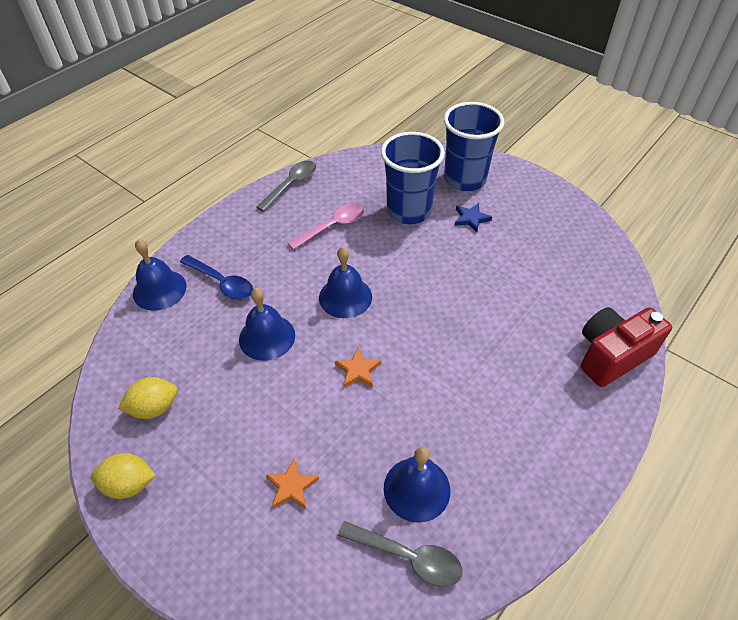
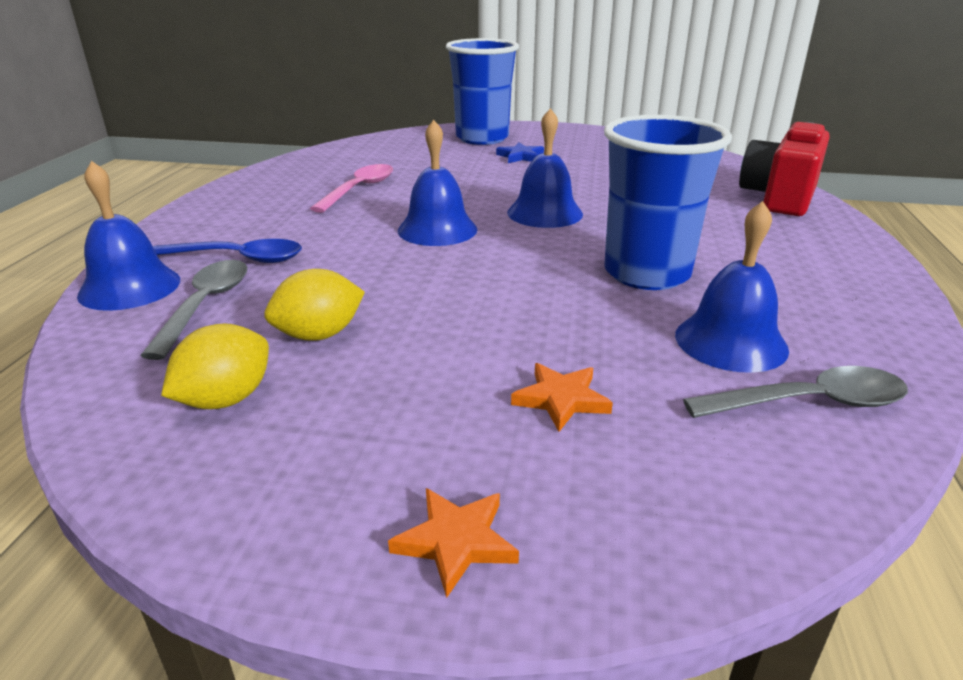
camera: 30 degrees left, 20 degrees down
yellow lemon [91,453,156,499] -> yellow lemon moved to [264,269,365,341]
blue bell [239,288,295,361] -> blue bell moved to [507,108,583,228]
grey spoon [256,161,316,212] -> grey spoon moved to [140,260,247,360]
orange star [335,348,381,387] -> orange star moved to [388,488,519,598]
blue cup [381,132,445,224] -> blue cup moved to [604,115,732,290]

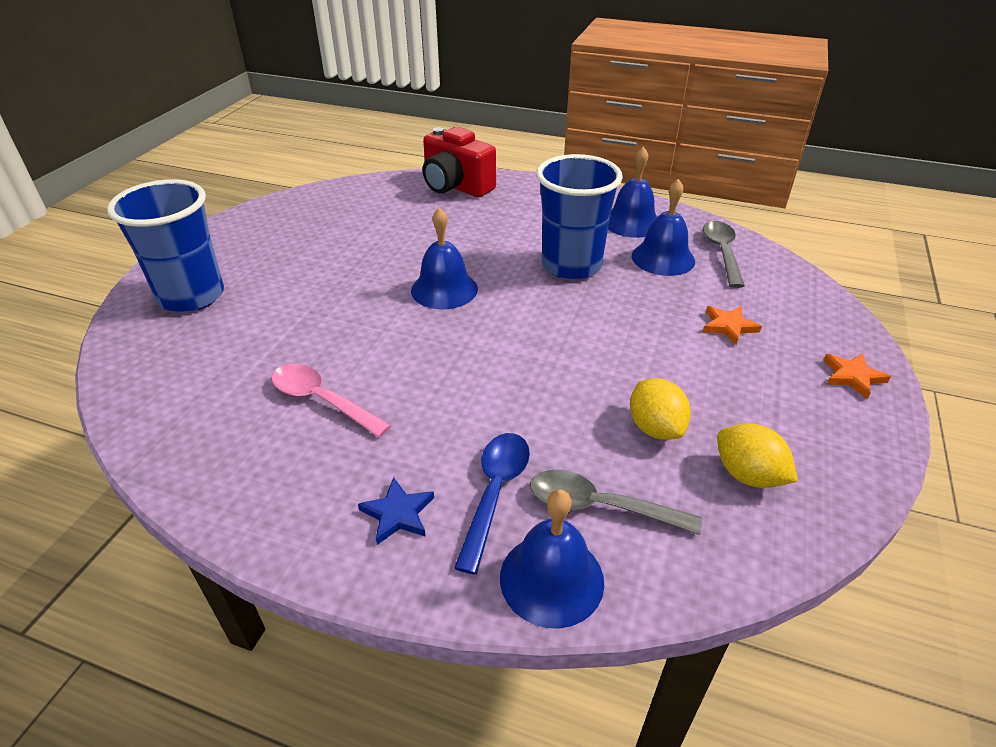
camera: 80 degrees left, 10 degrees up
blue bell [398,120,477,246] -> blue bell moved to [608,146,657,238]
blue star [496,142,544,163] -> blue star moved to [358,477,434,545]

